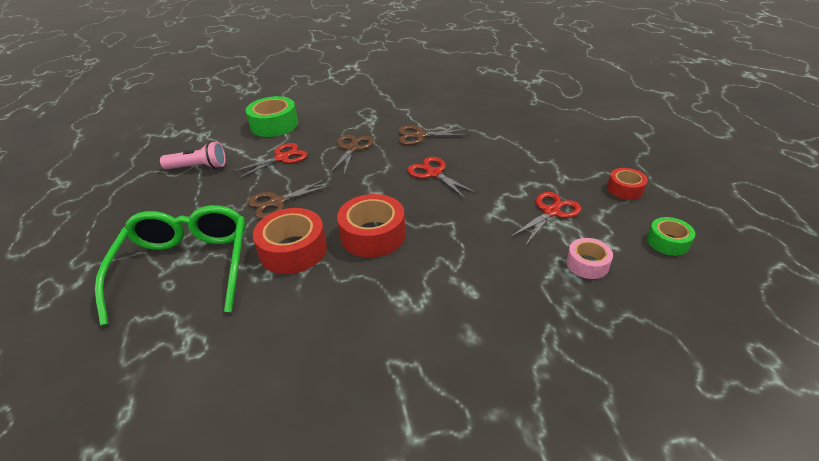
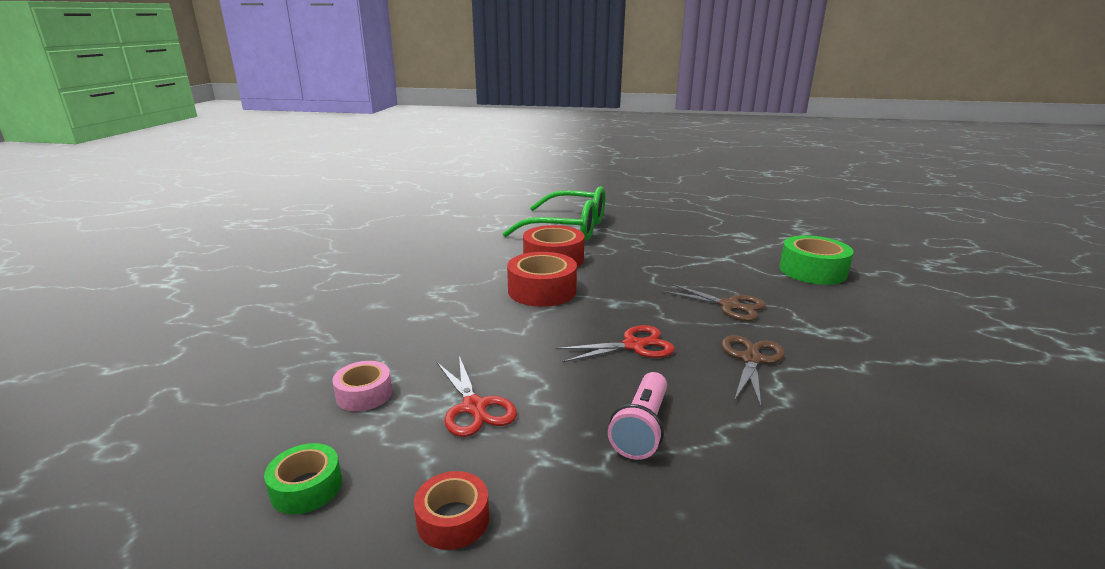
camera: 110 degrees right, 15 degrees down
pink flashlight [160,142,226,169] -> pink flashlight moved to [608,372,667,460]
red scissors [231,143,307,179] -> none
brown scissors [248,179,332,219] -> none

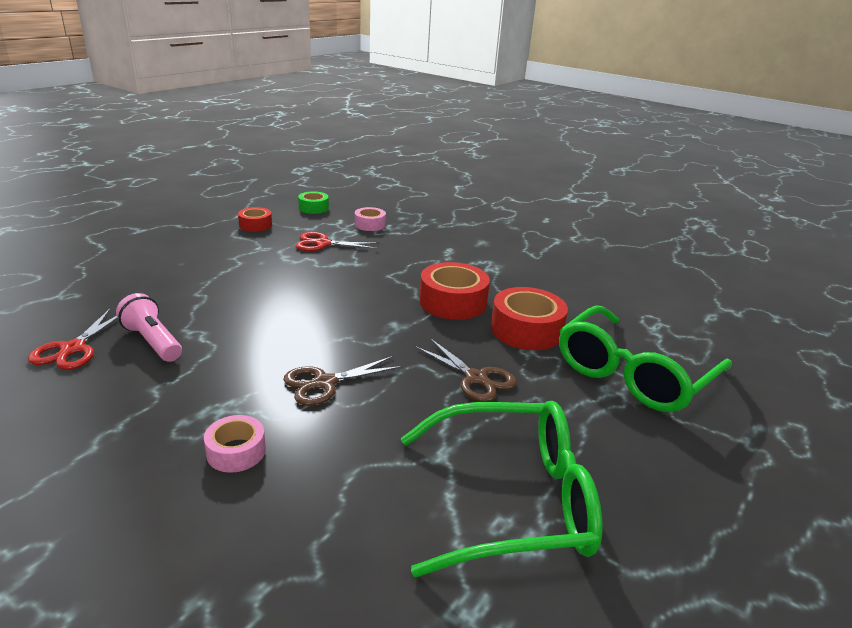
camera: 115 degrees right, 5 degrees up
red scissors [556,325,675,363] -> red scissors moved to [28,308,118,370]
pink flashlight [608,372,667,460] -> pink flashlight moved to [116,293,182,362]
brown scissors [722,335,785,407] -> brown scissors moved to [415,338,517,402]
green tape [779,235,853,285] -> none
none -> pink tape [204,415,266,473]
none -> green glasses [401,401,602,577]

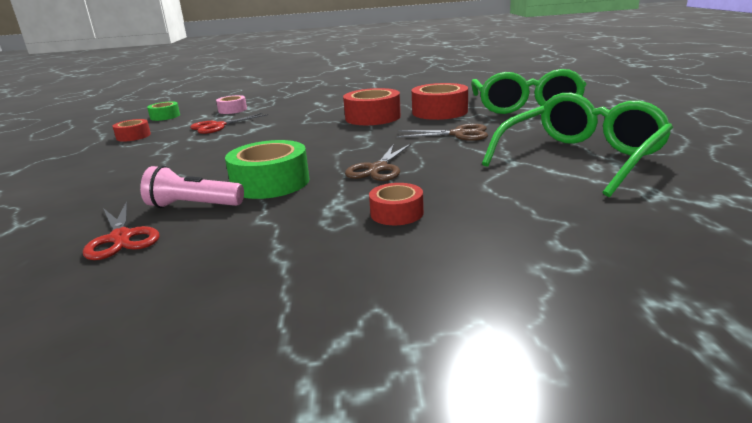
camera: 35 degrees left, 5 degrees down
pink tape [204,415,266,473] -> red tape [369,183,424,225]
none -> green tape [225,140,309,199]

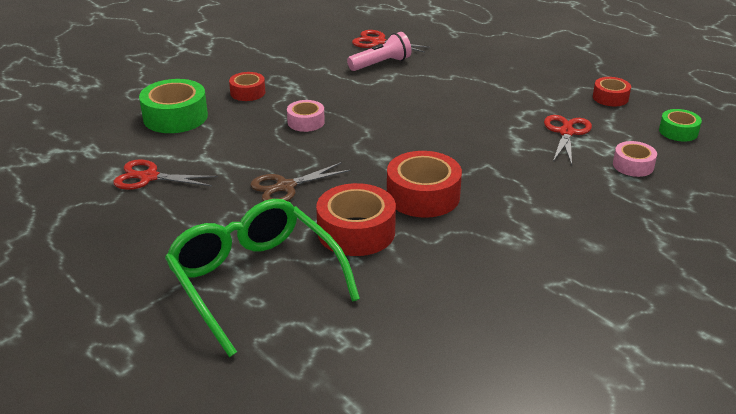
camera: 140 degrees right, 10 degrees up
green tape [225,140,309,199] -> green tape moved to [139,79,208,133]
brown scissors [345,144,411,181] -> pink tape [287,100,325,132]
green glasses [482,93,673,197] -> red scissors [113,159,218,190]

